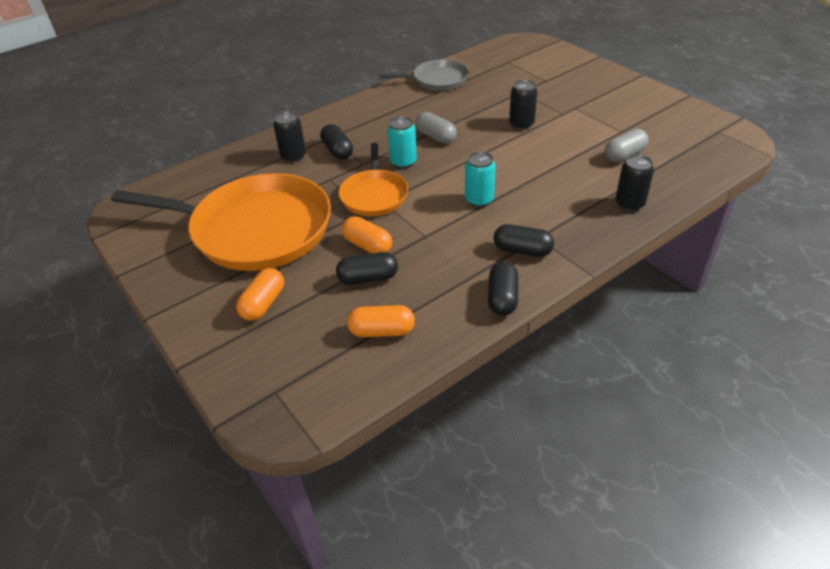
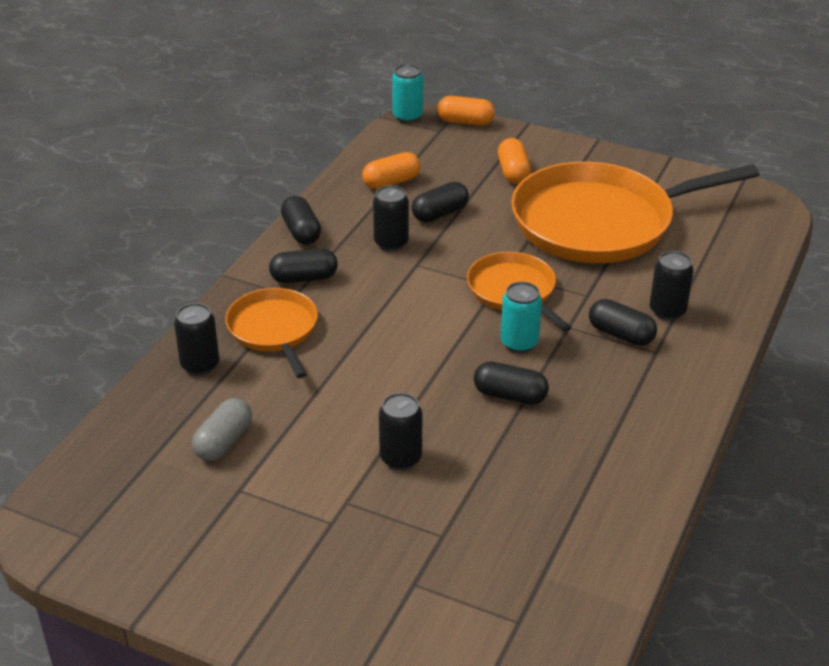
camera: 150 degrees right, 5 degrees down
orange capsule [342,216,392,253] -> orange capsule moved to [437,96,495,126]
grey pan [379,59,469,91] -> none
grey capsule [416,112,457,144] -> black capsule [474,361,549,405]
turquoise can [465,152,496,207] -> turquoise can moved to [392,64,423,123]
none -> orange pan [225,288,318,378]
none -> black can [373,185,409,251]

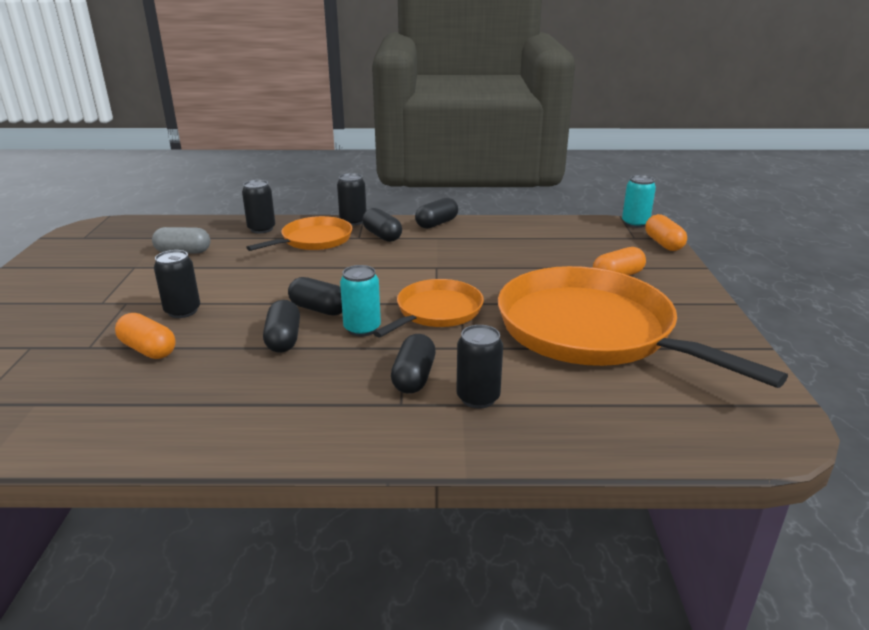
camera: 65 degrees right, 10 degrees down
orange capsule [362,152,420,189] -> orange capsule moved to [115,313,176,359]
black can [373,185,409,251] -> black can moved to [337,173,367,225]
black capsule [412,182,469,222] -> black capsule moved to [288,277,342,315]

